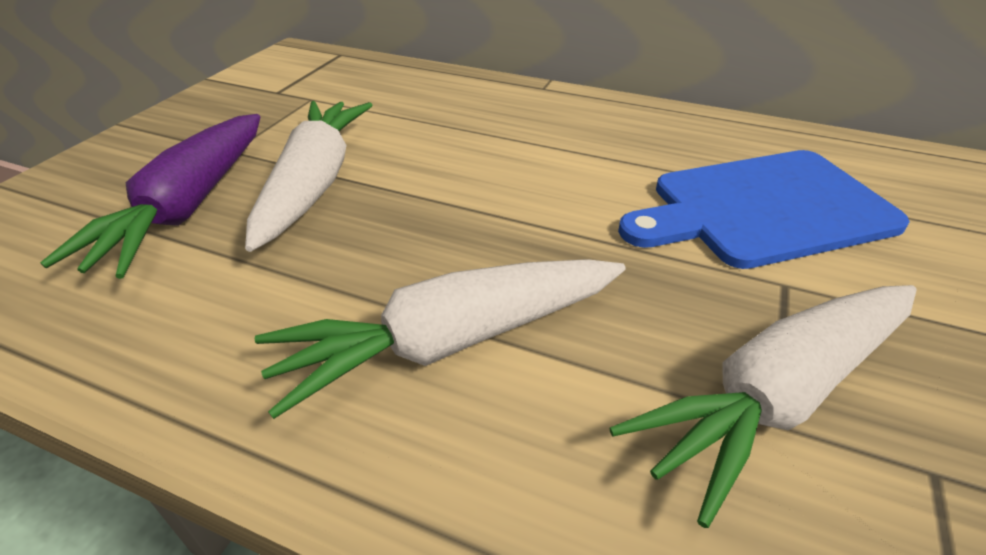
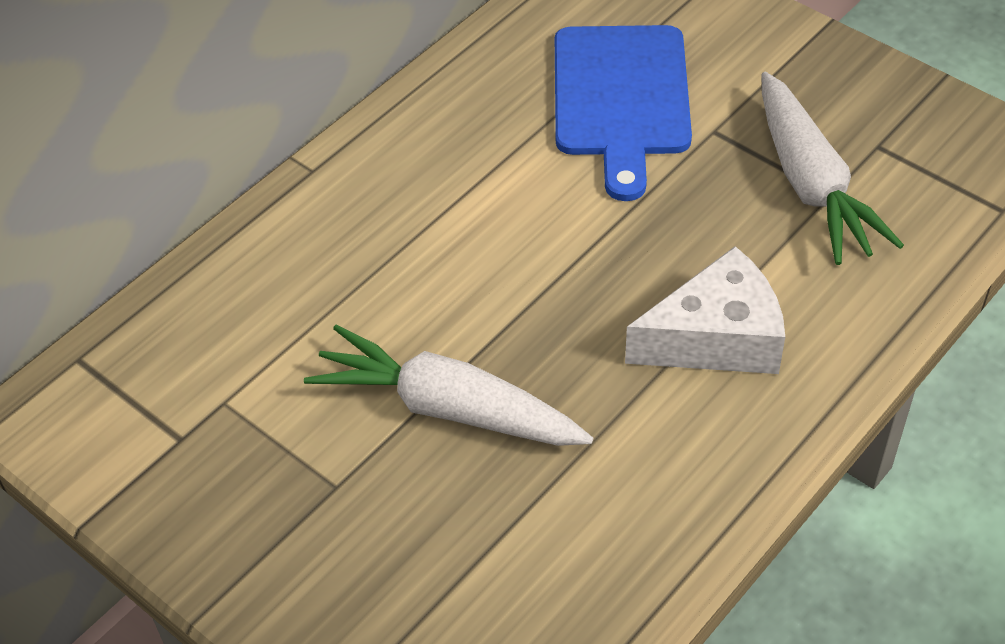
camera: 70 degrees left, 10 degrees up
purple carrot [40,114,260,279] -> none
white carrot [254,259,625,419] -> white cheese [625,246,785,374]

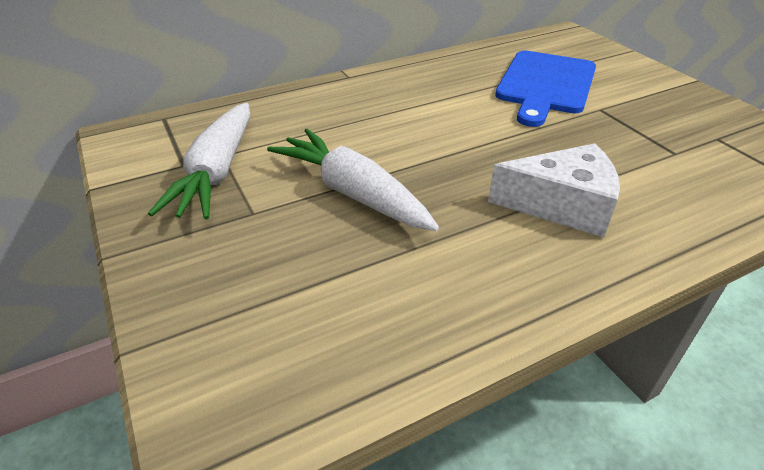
camera: 20 degrees right, 10 degrees down
white carrot [762,72,904,265] -> white carrot moved to [148,103,250,220]

